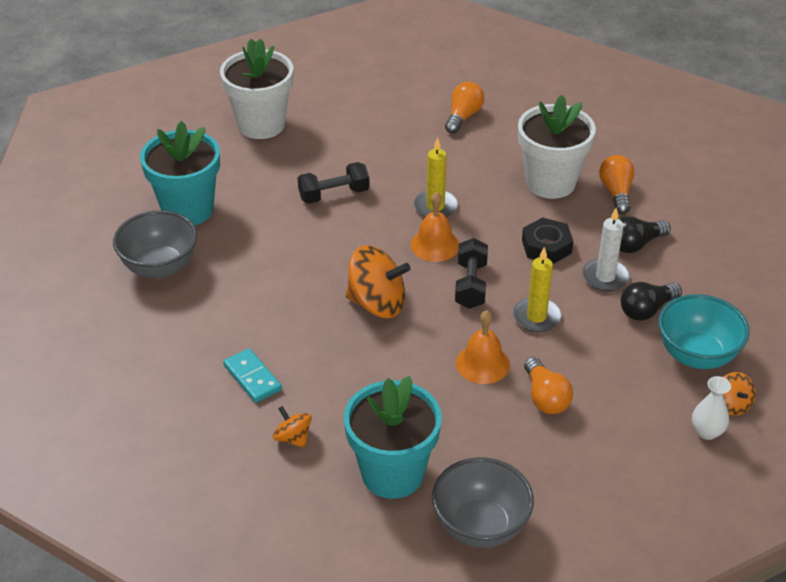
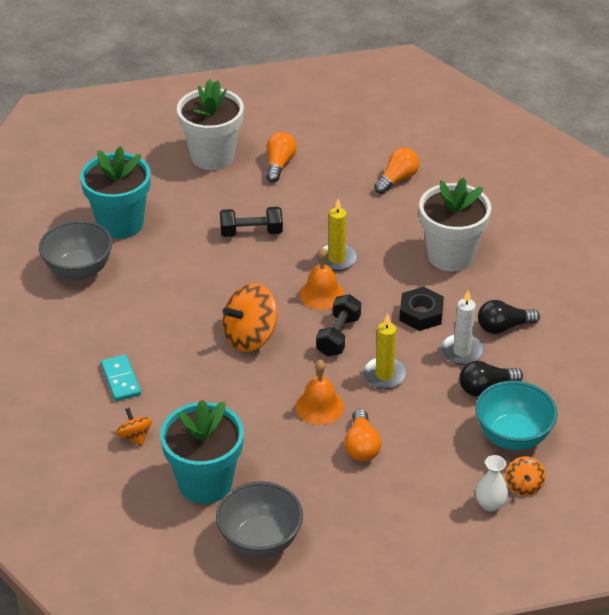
camera: 15 degrees right, 0 degrees up
orange spinning top [346,245,411,318] -> orange spinning top turned 120 degrees clockwise [223,283,277,352]
orange light bulb [599,155,635,214] -> orange light bulb moved to [266,132,297,182]

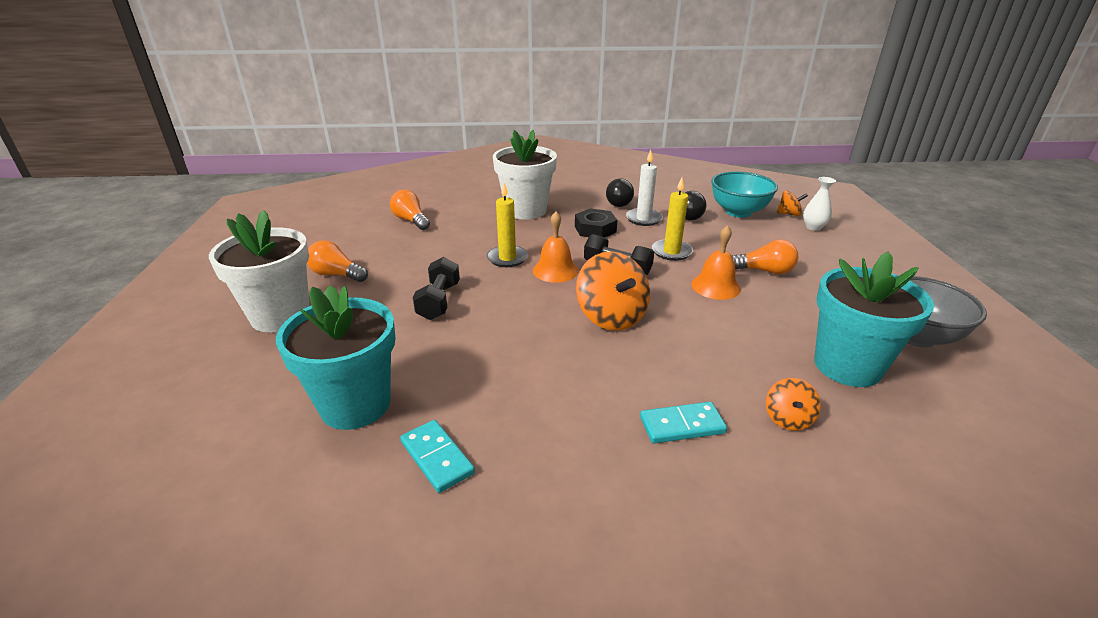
camera: 80 degrees left, 10 degrees down
grey bowl [39,220,112,280] -> turquoise domino [400,420,475,493]
orange spinning top [116,408,152,447] -> orange spinning top turned 60 degrees counterclockwise [766,378,821,431]

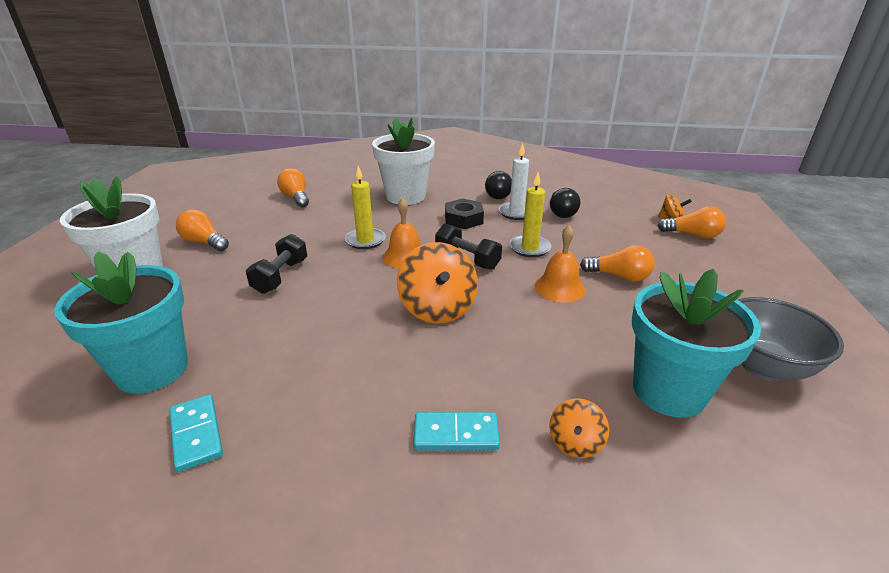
camera: 10 degrees right, 0 degrees up
turquoise bowl [711,171,778,218] -> none
white vase [803,177,836,231] -> orange light bulb [657,206,726,239]

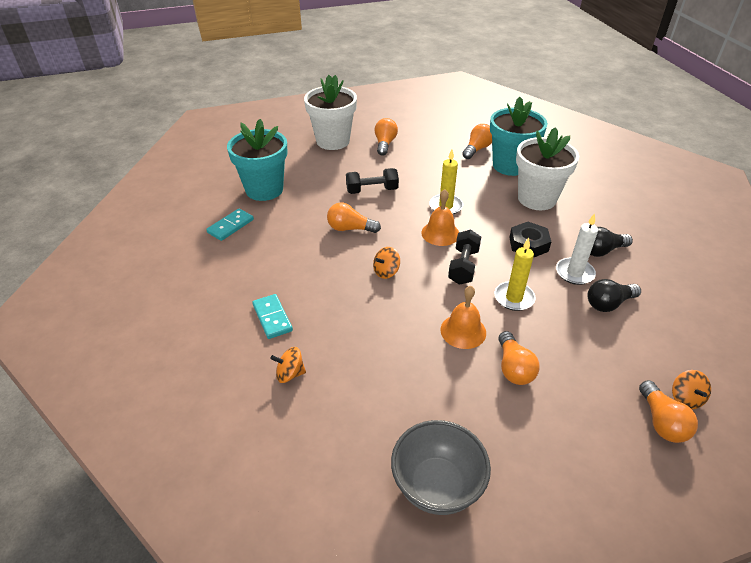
camera: 65 degrees right, 10 degrees up
orange spinning top [397,242,478,323] -> orange spinning top [373,247,400,279], size x0.52
turquoise flower pot [632,269,761,418] -> turquoise flower pot moved to [490,97,548,176]
none -> orange light bulb [327,203,381,233]

